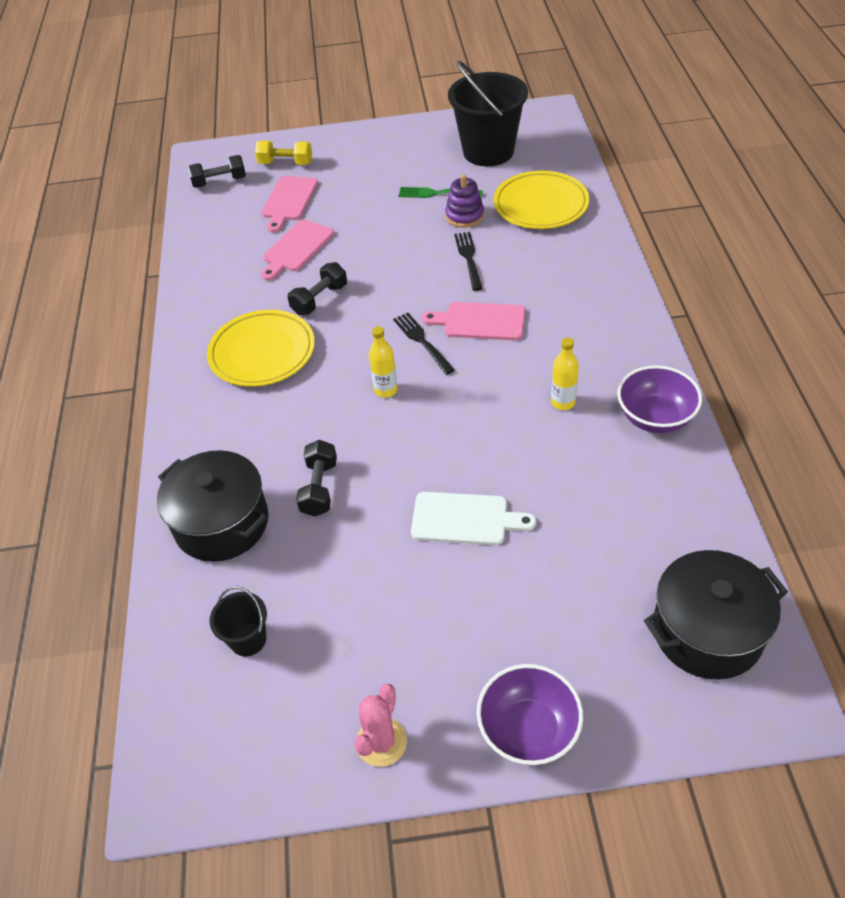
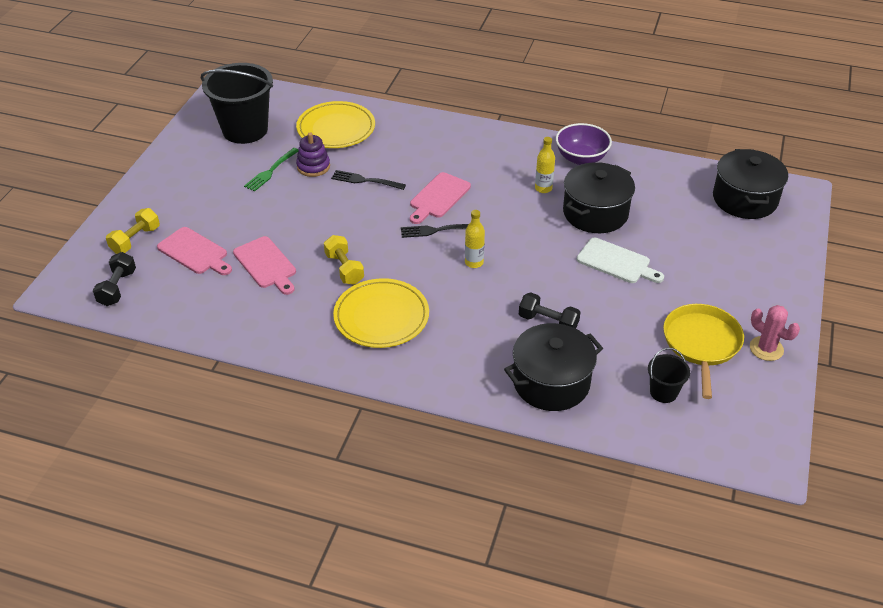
camera: 70 degrees left, 5 degrees down
black dumbbell [287,262,347,315] -> yellow dumbbell [324,235,364,285]
white cutting board [411,492,536,545] -> white cutting board turned 90 degrees clockwise [577,237,664,283]
purple bowl [477,664,583,765] -> none
none -> black pot [563,162,635,233]
none -> yellow pan [663,304,744,399]

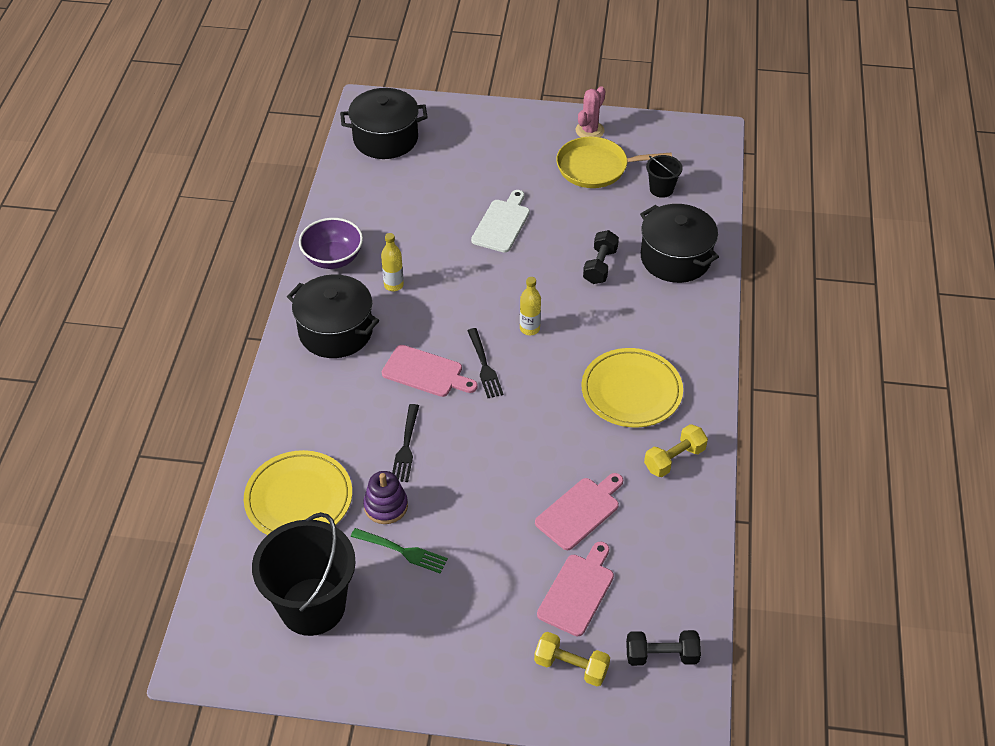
camera: 100 degrees left, 5 degrees up
yellow dumbbell [324,235,364,285] -> yellow dumbbell moved to [644,424,708,477]
black pot [563,162,635,233] -> black pot moved to [287,274,379,358]

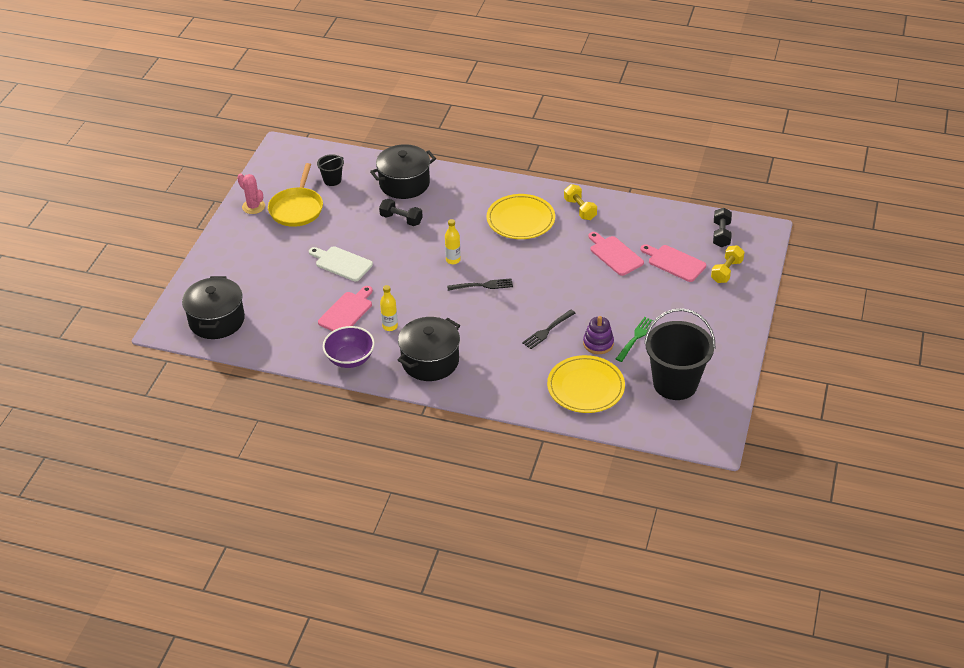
camera: 80 degrees left, 5 degrees down
pink cutting board [382,345,478,397] -> pink cutting board moved to [318,286,373,331]
black fork [392,404,419,482] -> black fork turned 120 degrees clockwise [522,310,575,349]

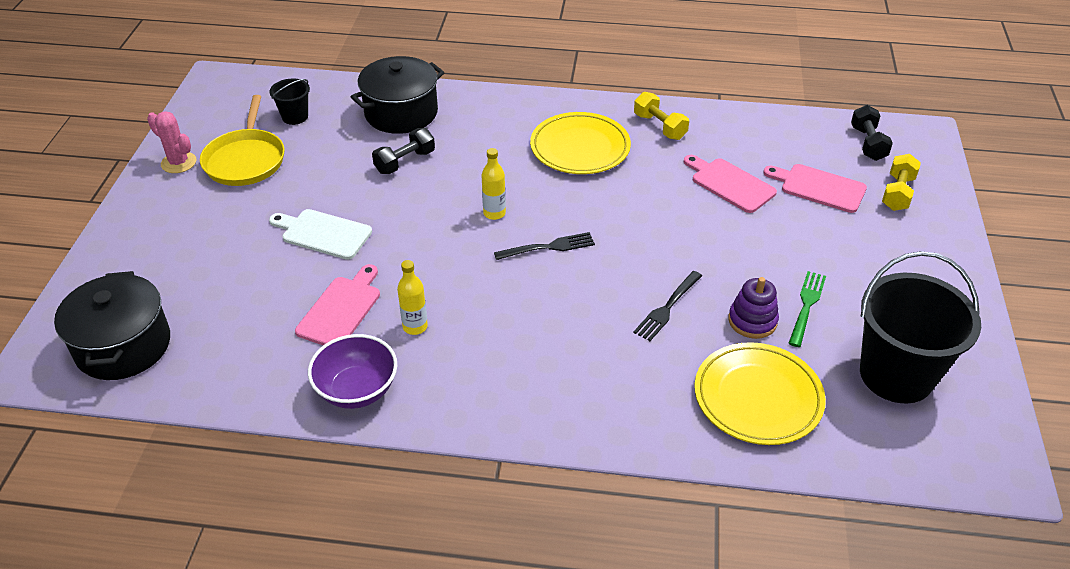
camera: 10 degrees left, 0 degrees up
black dumbbell [379,199,423,226] -> black dumbbell turned 60 degrees counterclockwise [372,128,435,174]
black pot [398,317,460,381] -> none

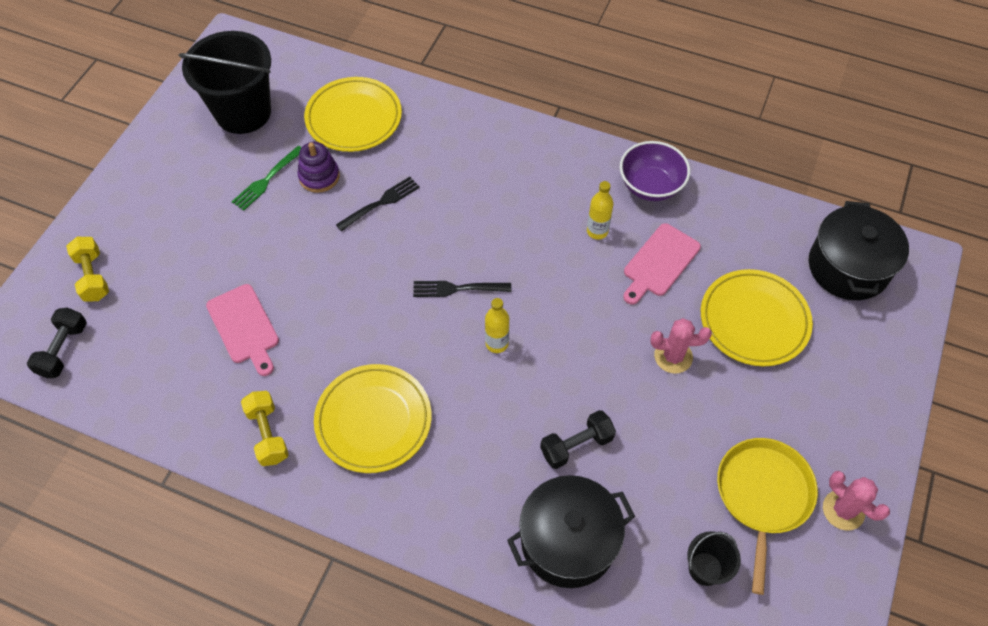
camera: 165 degrees left, 15 degrees up
white cutting board [269,209,372,260] -> pink cactus [650,318,712,374]
pink cutting board [763,164,867,213] -> none
yellow dumbbell [882,154,921,211] -> yellow dumbbell turned 60 degrees counterclockwise [66,237,109,302]
none -> yellow plate [701,269,813,366]

